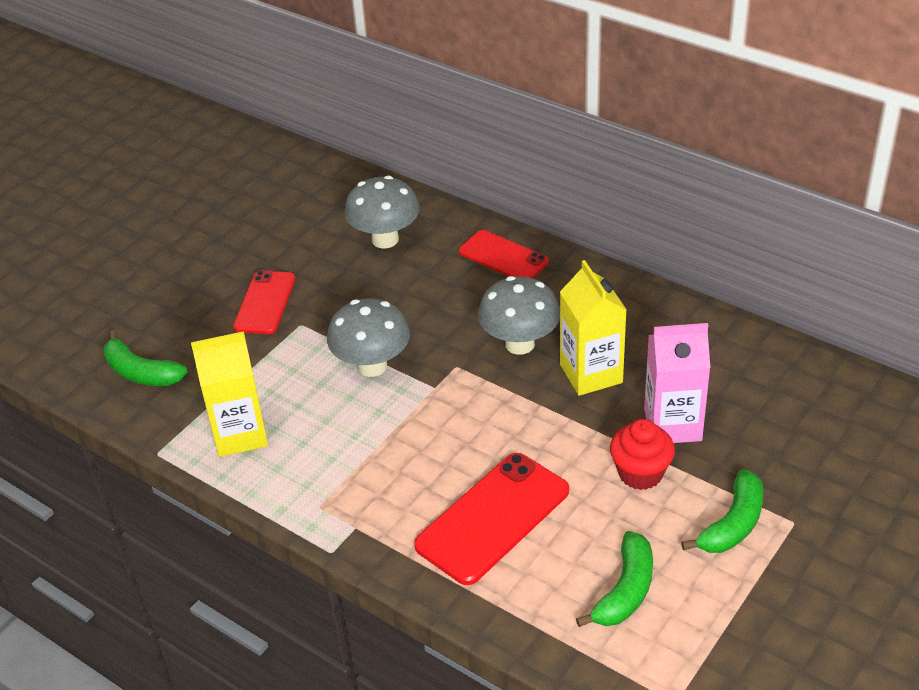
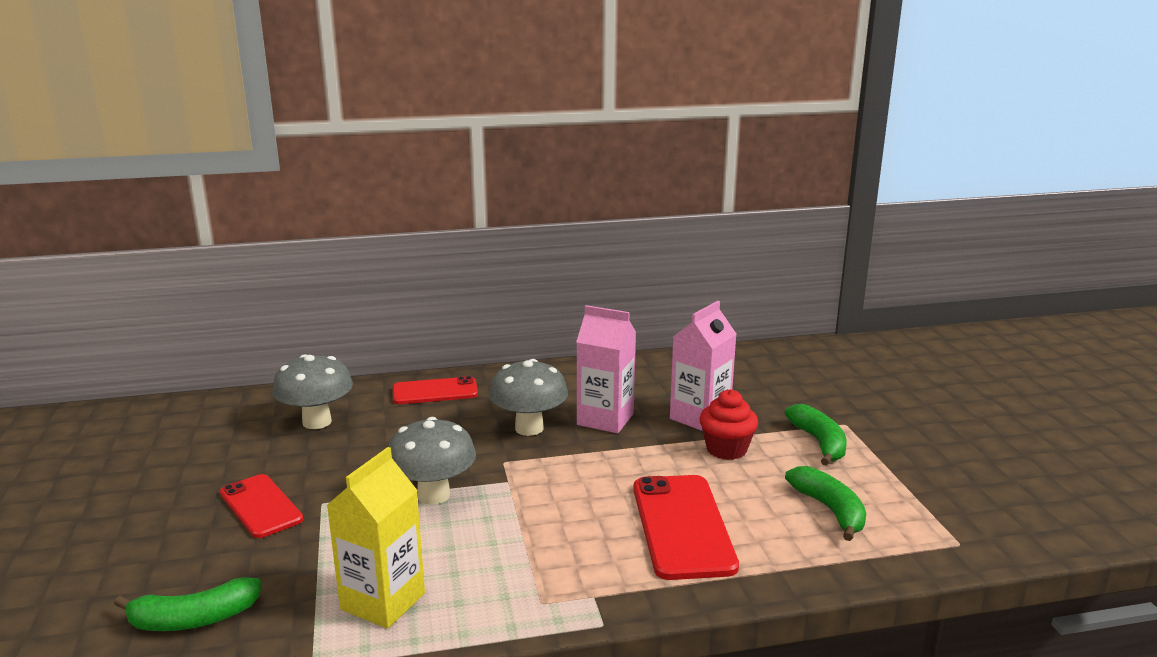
camera: 50 degrees left, 20 degrees down
yellow carton [560,260,626,396] -> pink carton [576,305,636,433]

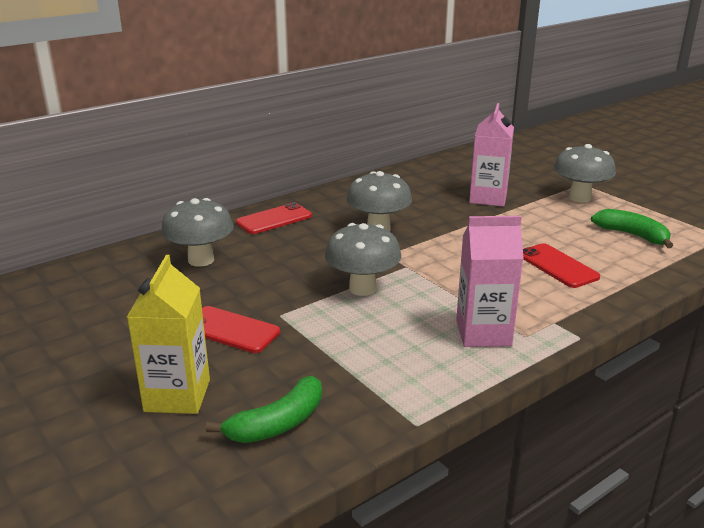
camera: 25 degrees left, 5 degrees up
yellow carton [326,447,425,629] -> yellow carton moved to [127,255,210,414]
pink carton [576,305,636,433] -> pink carton moved to [456,216,524,347]
red phone [633,475,739,580] -> red phone [523,243,600,288], size x0.65
red cupcake [700,389,758,460] -> none
green banana [785,404,847,466] -> grey mushroom [554,144,616,203]

